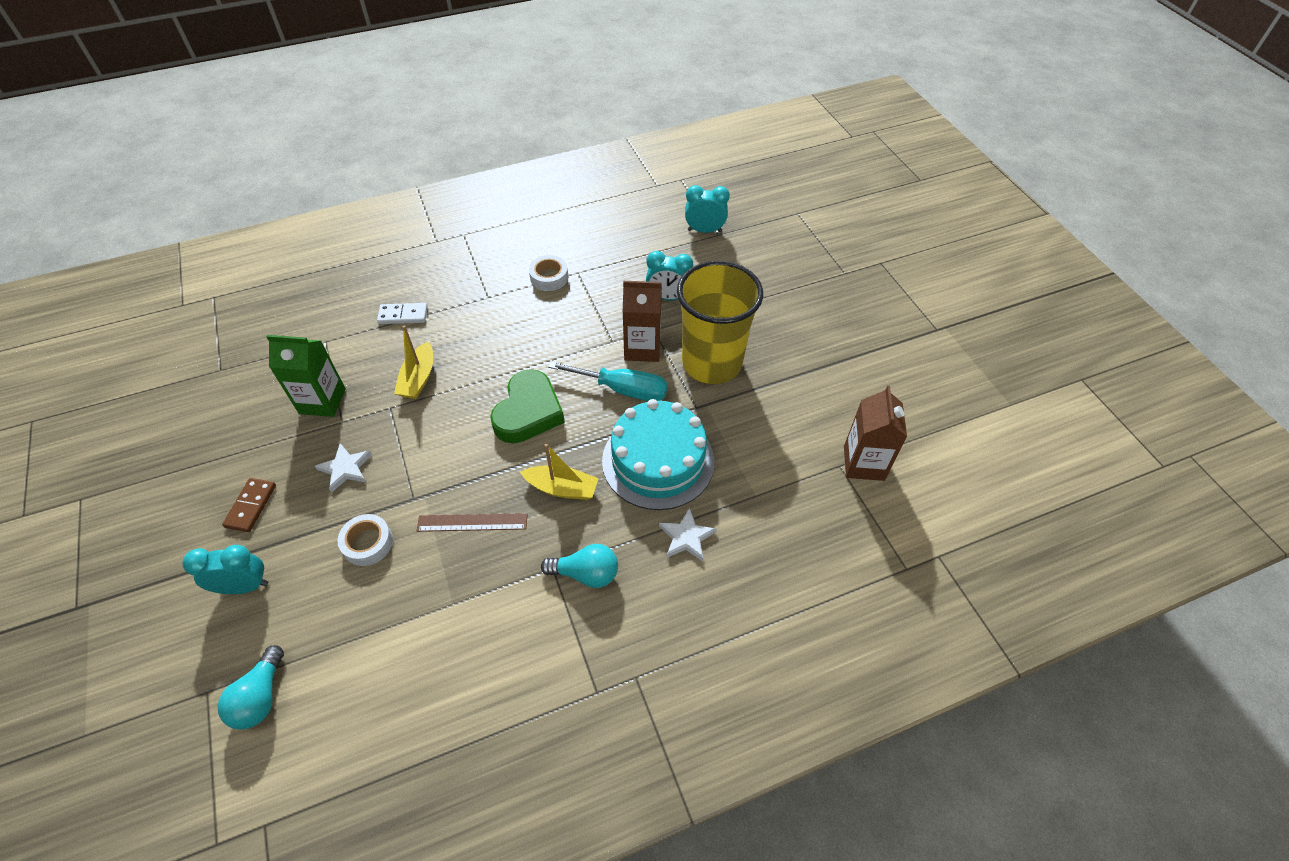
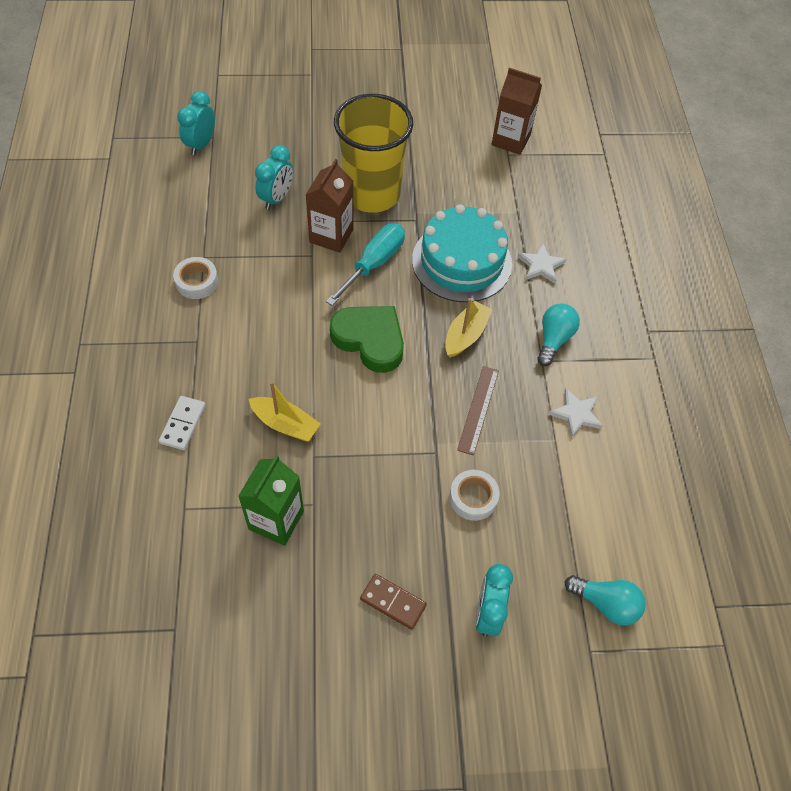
camera: 75 degrees left, 5 degrees up
white star [315,443,372,493] -> white star moved to [548,389,603,438]

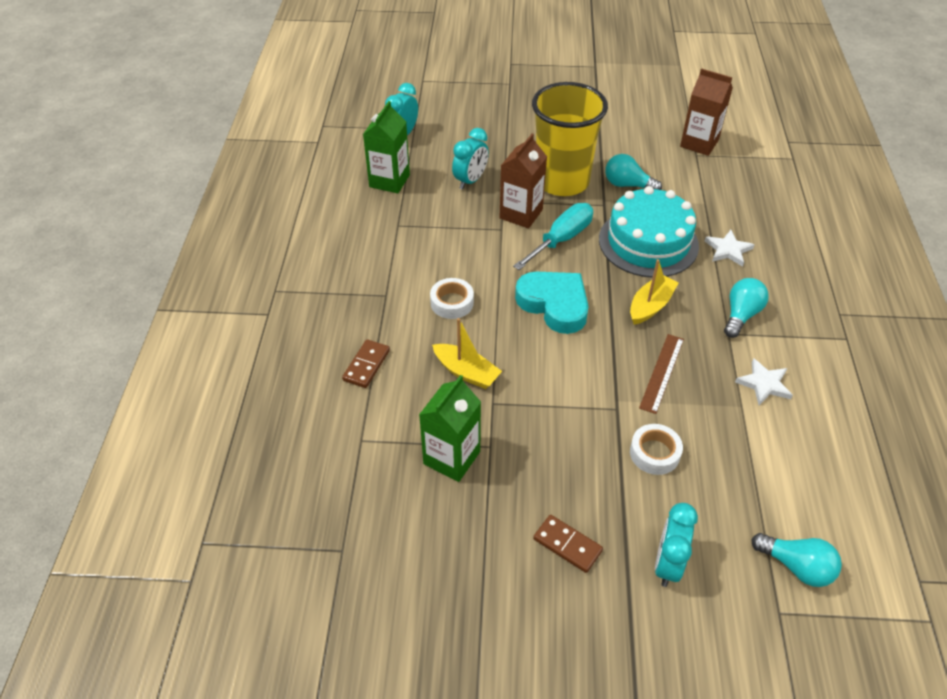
camera: 10 degrees right, 10 degrees down
white domino [159,396,206,450] -> brown domino [342,339,390,388]
white tape [173,257,218,299] -> white tape moved to [430,278,474,319]
green heart [330,306,404,373] -> turquoise heart [515,272,588,334]
none -> green carton [363,101,410,193]
none -> turquoise light bulb [605,154,662,190]

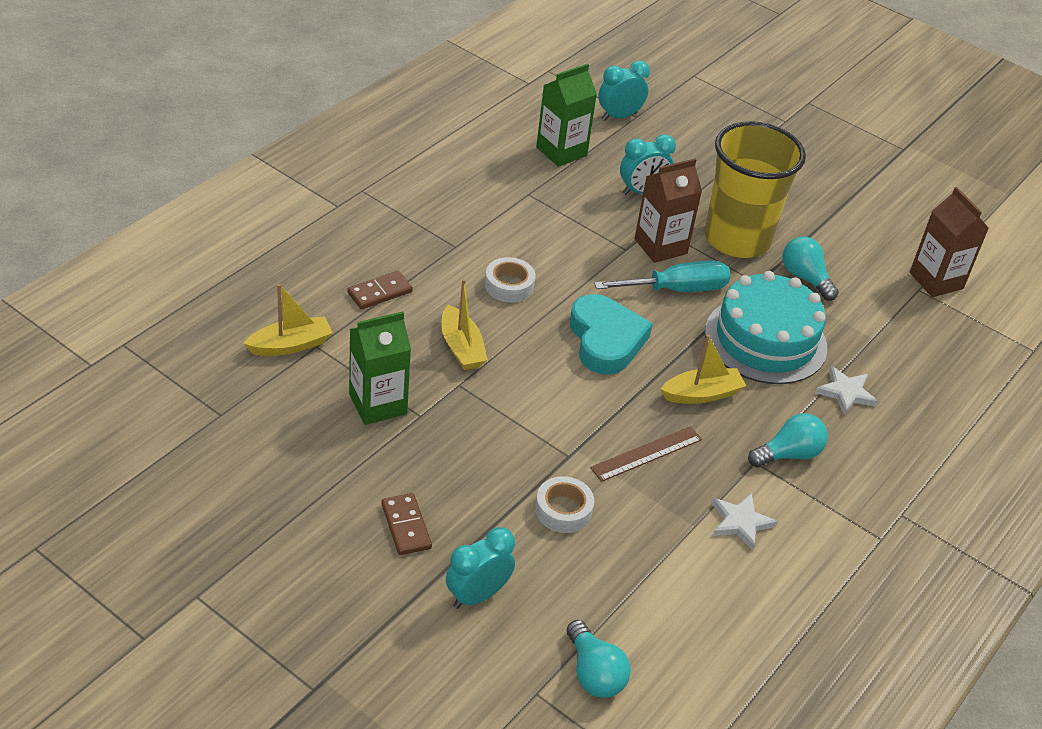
camera: 30 degrees right, 5 degrees down
none -> yellow boat [243,284,332,356]

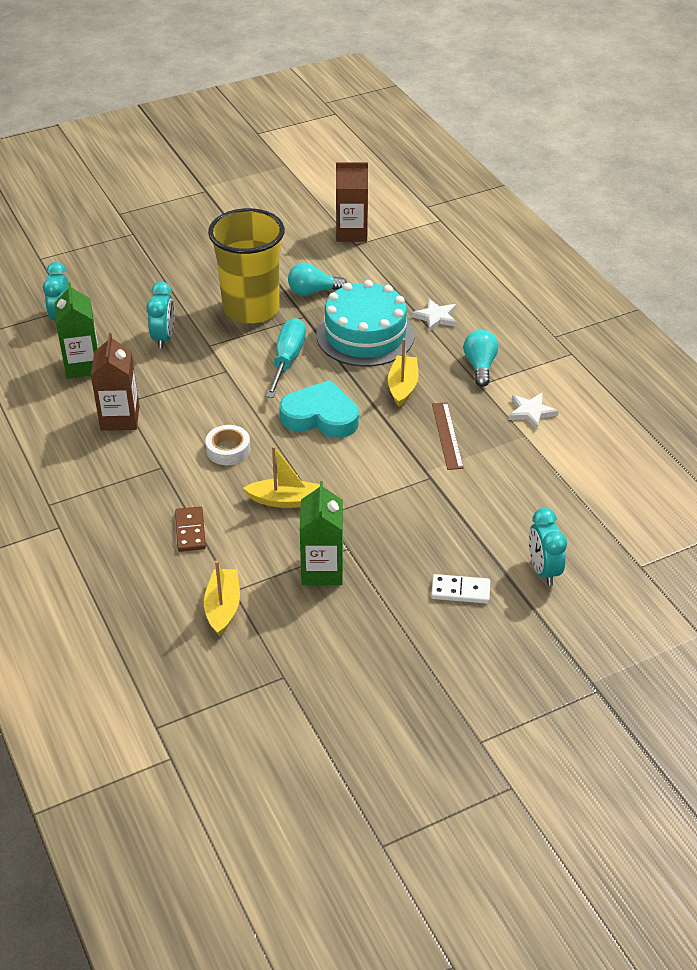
camera: 60 degrees left, 0 degrees up
brown domino [381,493,432,555] -> white domino [431,574,490,604]
white tape [535,476,594,533] -> none
turquoise light bulb [567,620,631,698] -> none
brown carton [635,159,702,263] -> brown carton moved to [91,333,139,431]

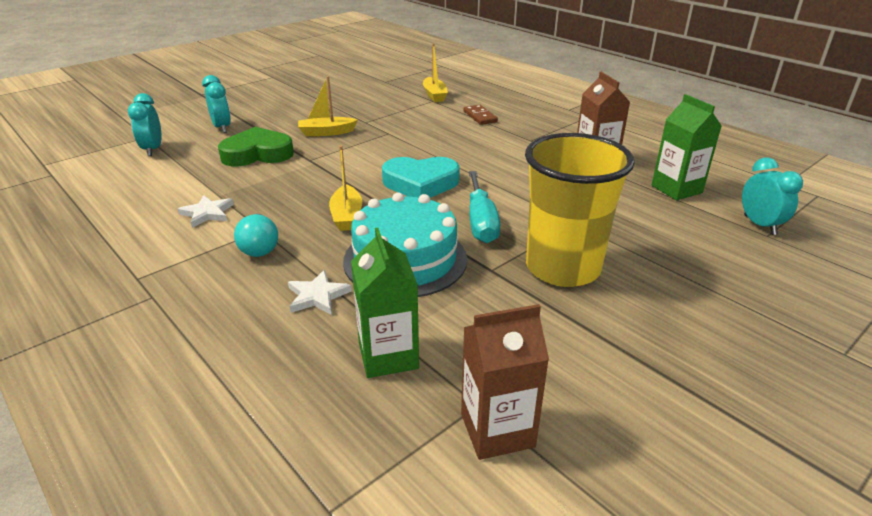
camera: 165 degrees right, 10 degrees down
turquoise clock [147,282,175,349] -> turquoise clock moved to [128,93,162,156]
white tape [206,425,250,465] -> none
yellow boat [243,446,320,508] -> yellow boat moved to [298,76,358,136]
turquoise light bulb [288,263,347,296] -> none
green carton [300,481,343,585] -> green carton moved to [351,228,419,378]
white domino [431,574,490,604] -> none
brown ruler [432,402,464,470] -> none
none -> green heart [218,127,294,166]

